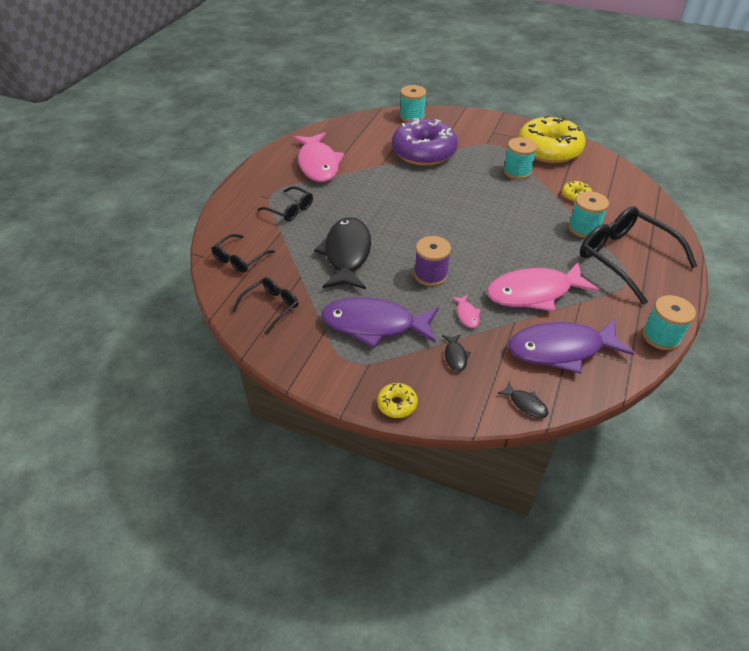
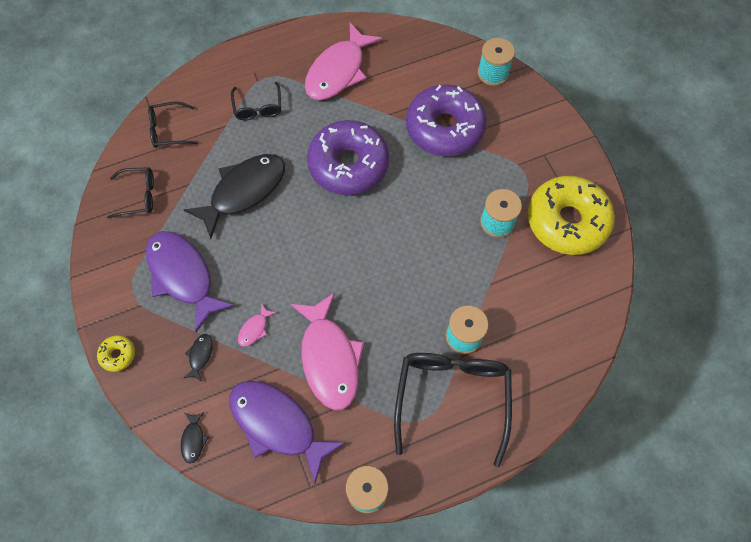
camera: 45 degrees right, 20 degrees up
purple spool [414,236,451,286] -> none
black fish [442,334,471,372] -> black fish turned 150 degrees clockwise [184,334,212,382]
pink fish [487,262,600,311] -> pink fish turned 135 degrees counterclockwise [291,292,364,410]
yellow donut [562,181,592,202] -> none
none -> purple donut [307,120,389,195]

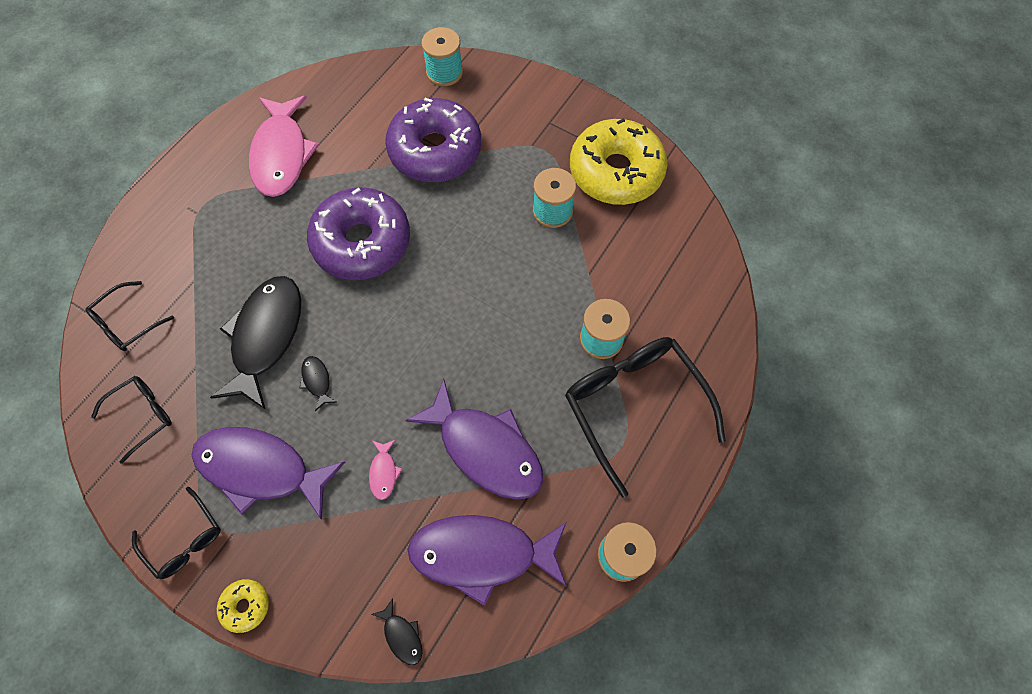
camera: 35 degrees left, 0 degrees up
black fish [184,334,212,382] -> black fish moved to [300,356,336,411]
black glasses [231,82,281,121] -> black glasses moved to [132,487,221,579]
pink fish [291,292,364,410] -> purple fish [405,379,543,500]

